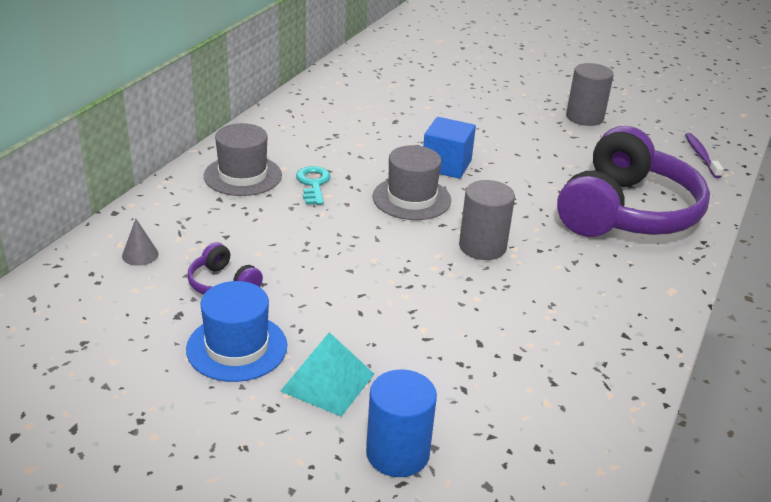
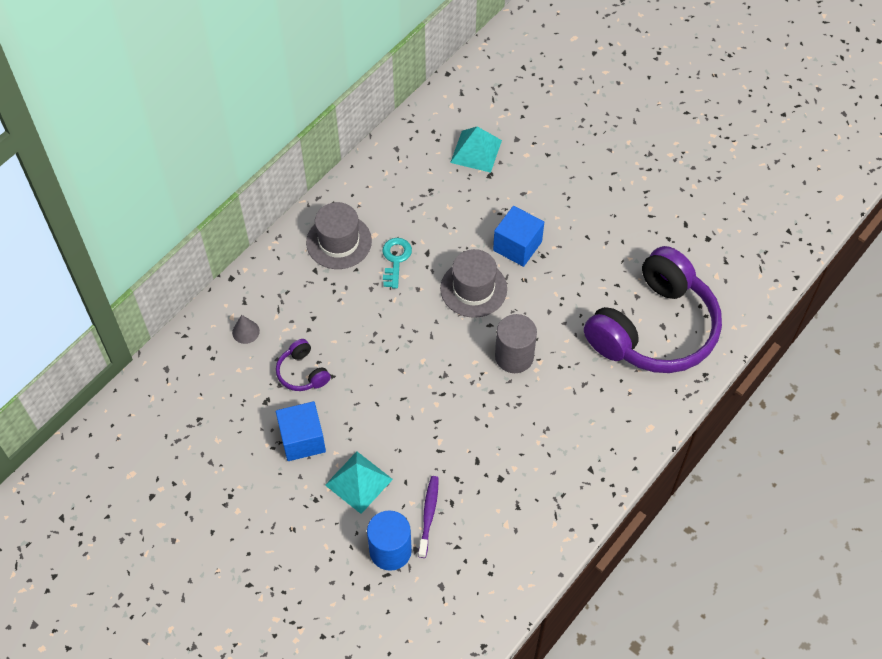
camera: 15 degrees right, 25 degrees up
blue hat [186,281,287,382] -> blue cube [276,401,326,461]
grey cylinder [566,63,614,126] -> none
purple toothbrush [685,133,724,178] -> purple toothbrush moved to [418,476,439,558]
none -> turquoise pyramid [450,127,502,173]

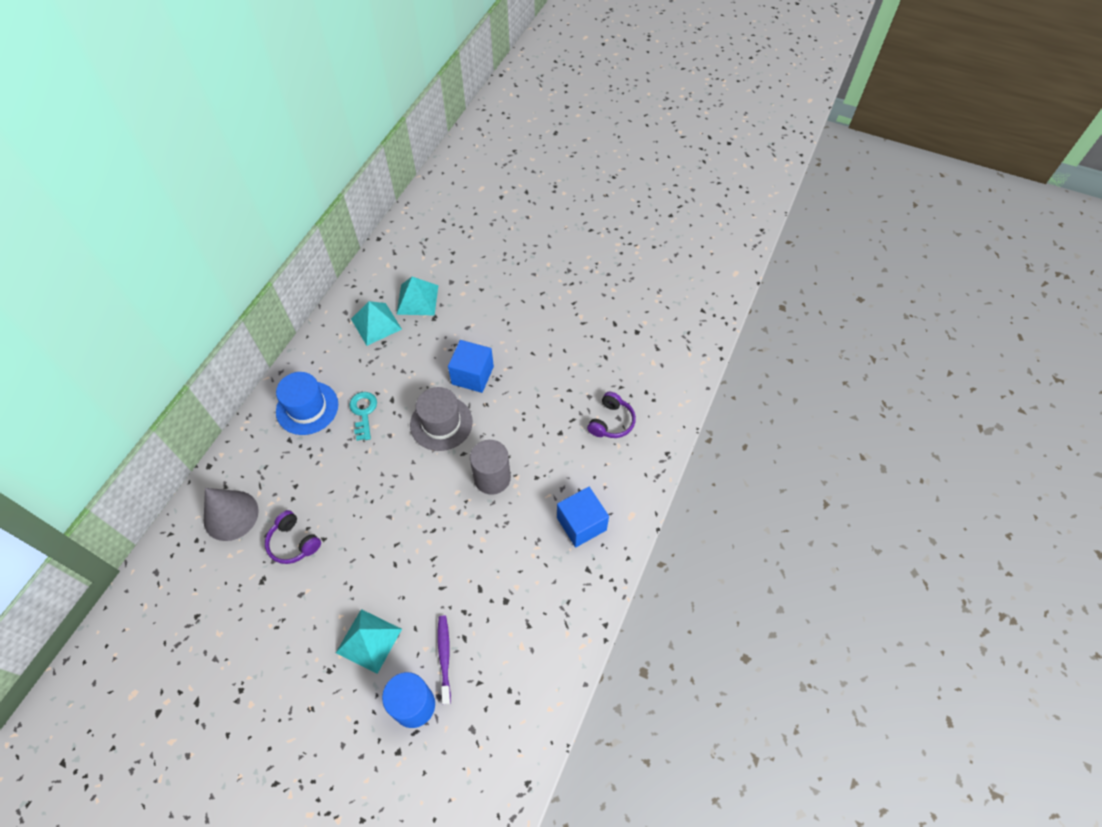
camera: 15 degrees left, 0 degrees up
grey cone [232,315,260,344] -> grey cone [204,488,259,541], size x2.02
blue cube [276,401,326,461] -> blue cube moved to [557,487,609,547]
grey hat [306,202,372,269] -> blue hat [276,372,338,435]
purple headphones [584,246,722,373] -> purple headphones [587,392,636,438], size x0.40
none -> turquoise pyramid [351,301,402,346]

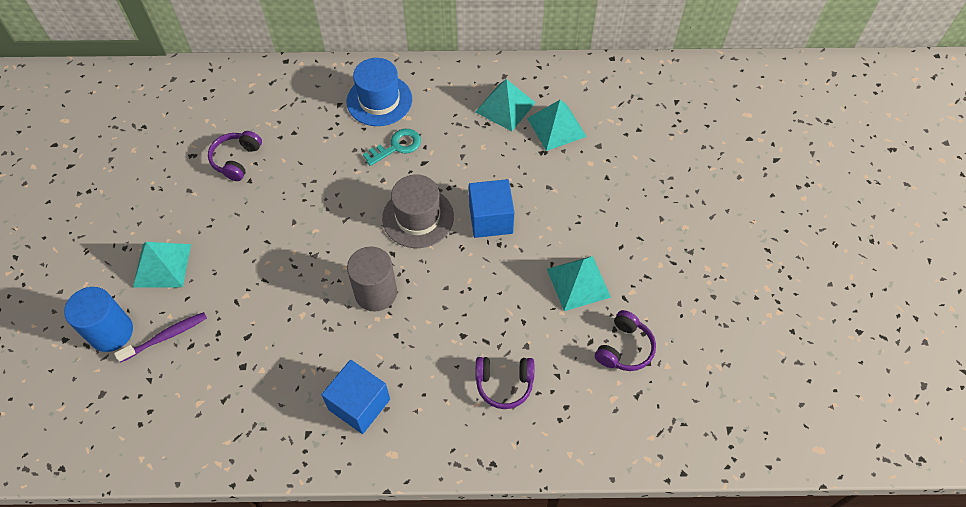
camera: 65 degrees right, 0 degrees up
grey cone [204,488,259,541] -> none
none -> turquoise pyramid [547,256,611,311]
none -> purple headphones [595,310,656,371]

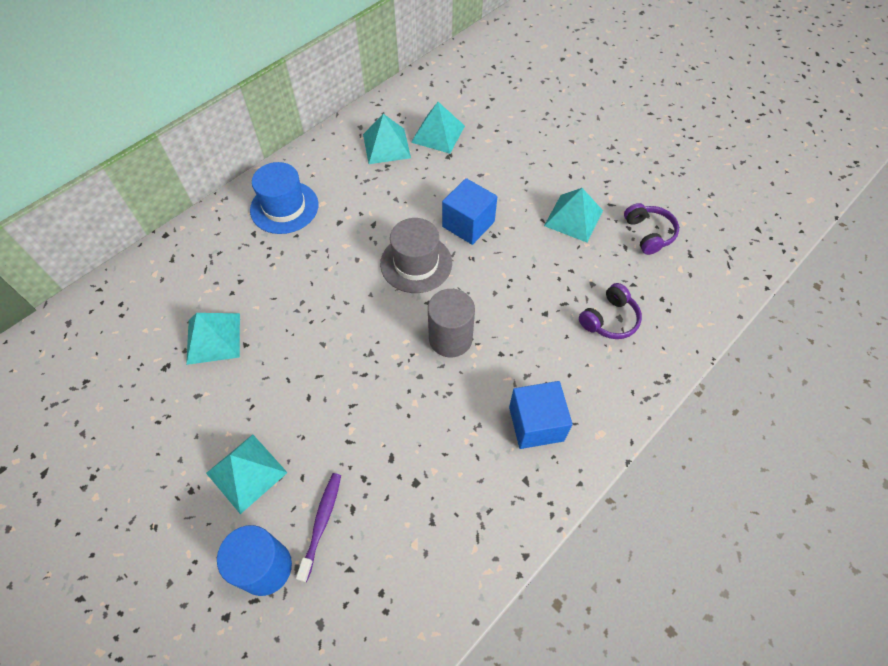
camera: 45 degrees left, 0 degrees up
purple headphones [208,131,262,181] -> turquoise pyramid [186,313,240,365]
turquoise key [363,129,421,166] -> none

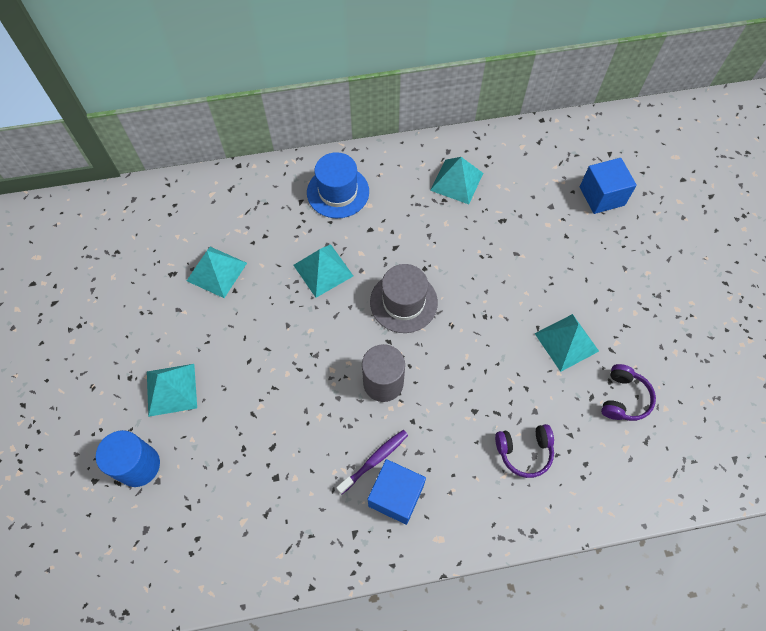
camera: 35 degrees right, 5 degrees up
purple toothbrush [296,473,341,582] -> purple toothbrush moved to [336,430,408,494]
turquoise pyramid [411,102,465,154] -> turquoise pyramid moved to [294,244,353,298]
blue cube [442,178,497,245] -> blue cube moved to [580,158,637,214]

